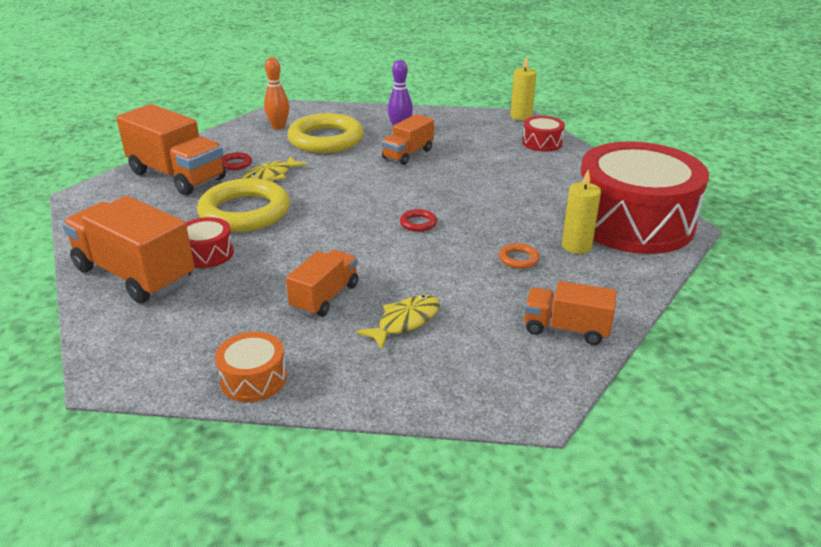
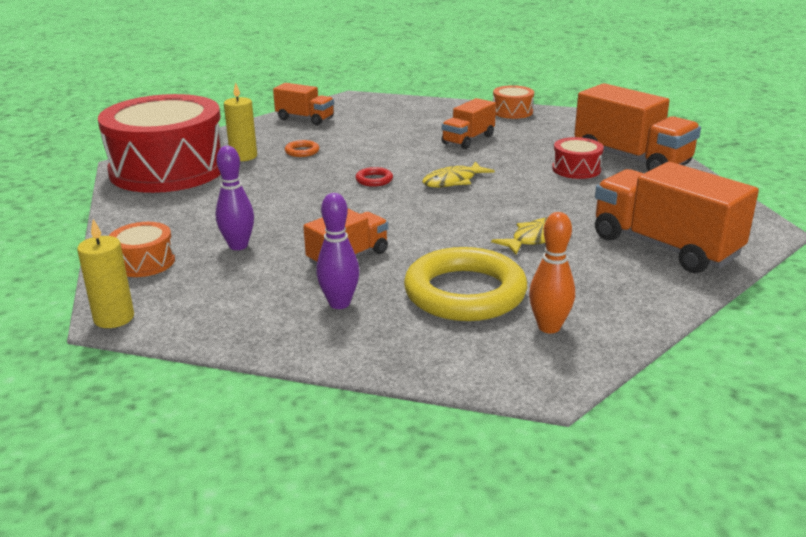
camera: 170 degrees left, 5 degrees down
yellow ring [197,178,290,232] -> none
red ring [222,152,252,170] -> none
yellow fish [356,295,440,349] -> yellow fish moved to [422,161,495,188]
red drum [522,116,565,152] -> orange drum [109,222,175,277]
none -> purple bowling pin [216,146,254,250]

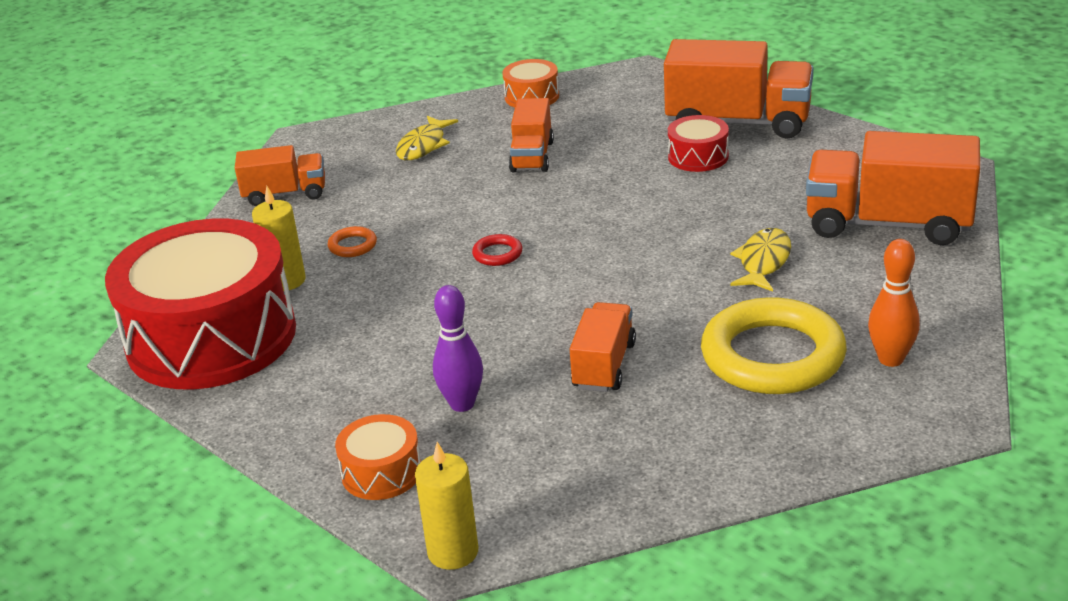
camera: 30 degrees left, 5 degrees up
purple bowling pin [316,193,359,309] -> none
yellow fish [422,161,495,188] -> yellow fish moved to [396,116,458,160]

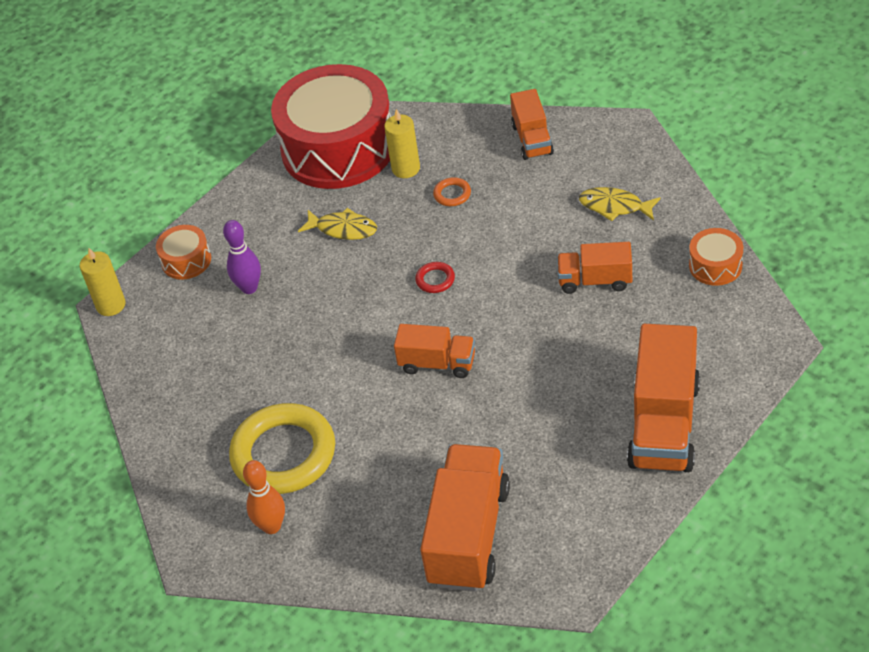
camera: 90 degrees right, 15 degrees up
orange truck [570,302,636,392] -> orange truck moved to [394,324,475,378]
red drum [668,115,729,172] -> none
yellow fish [730,228,791,292] -> yellow fish moved to [298,208,377,240]

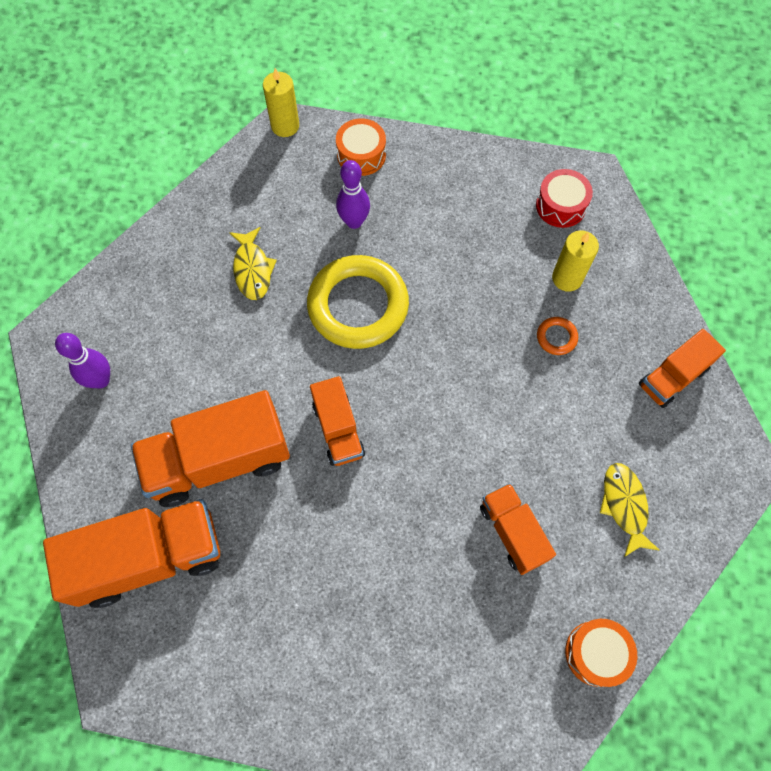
camera: 55 degrees right, 20 degrees up
yellow ring [229,403,335,494] -> yellow ring moved to [307,255,409,349]
orange bowling pin [243,460,285,534] -> purple bowling pin [55,333,110,389]
red drum [271,64,391,189] -> red drum [536,169,593,228], size x0.41
yellow fish [298,208,377,240] -> yellow fish moved to [229,227,277,300]
red ring [415,262,455,293] -> none
orange truck [627,324,700,472] -> orange truck moved to [131,390,290,507]

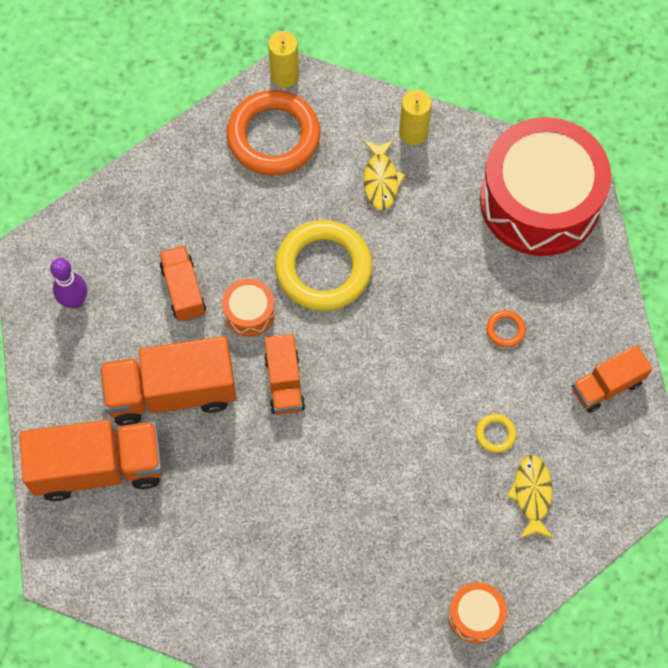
camera: 10 degrees right, 0 degrees up
yellow fish [229,227,277,300] -> yellow fish moved to [364,140,405,210]
orange drum [336,118,386,176] -> orange drum moved to [222,279,275,337]
purple bowling pin [336,160,370,229] -> none
orange truck [480,483,556,575] -> orange truck moved to [159,245,206,322]
red drum [536,169,593,228] -> red drum [480,117,611,256], size x2.41
yellow candle [552,230,599,292] -> yellow candle moved to [399,90,432,145]
none -> orange ring [226,90,321,175]
none -> yellow ring [476,414,516,453]

